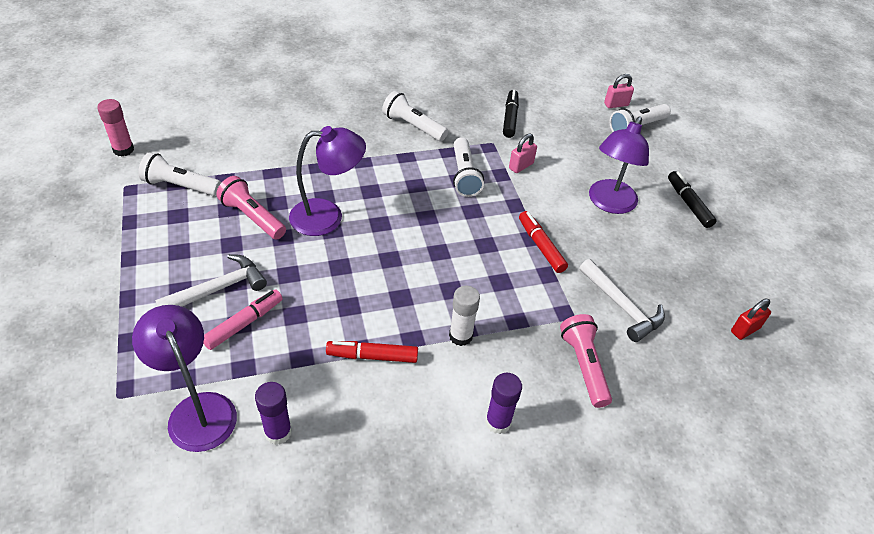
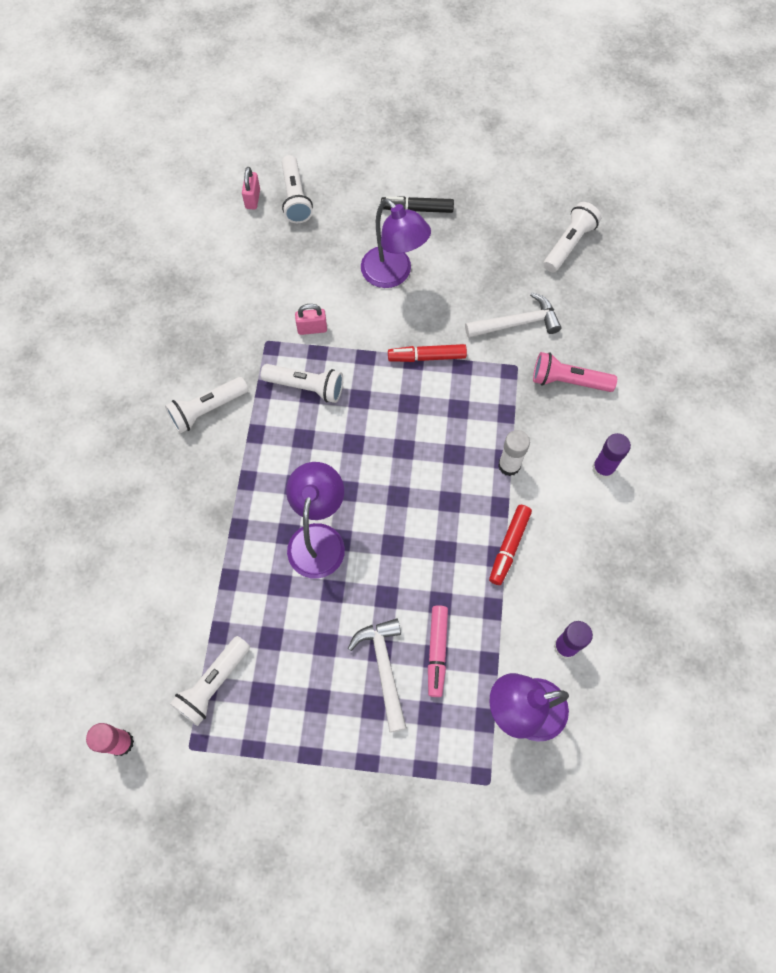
camera: 65 degrees left, 20 degrees up
pink marker [203,289,283,350] -> pink marker turned 150 degrees counterclockwise [428,605,448,697]
pink flashlight [216,176,286,240] -> none
black marker [503,90,519,138] -> none
pink padlock [509,133,537,173] -> pink padlock turned 75 degrees counterclockwise [295,304,327,335]
red padlock [731,299,771,340] -> white flashlight [543,202,602,272]

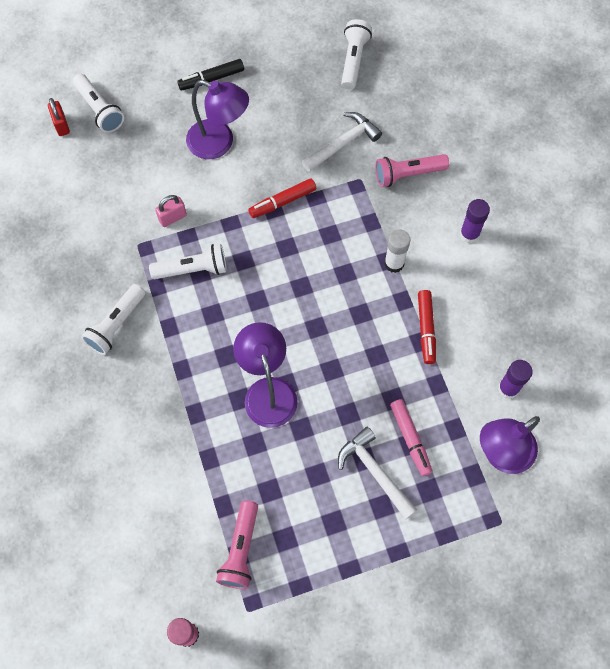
camera: 25 degrees left, 0 degrees up
white flashlight [170,636,250,726] -> pink flashlight [216,500,258,589]
pink padlock [242,167,260,210] -> red padlock [48,98,70,136]

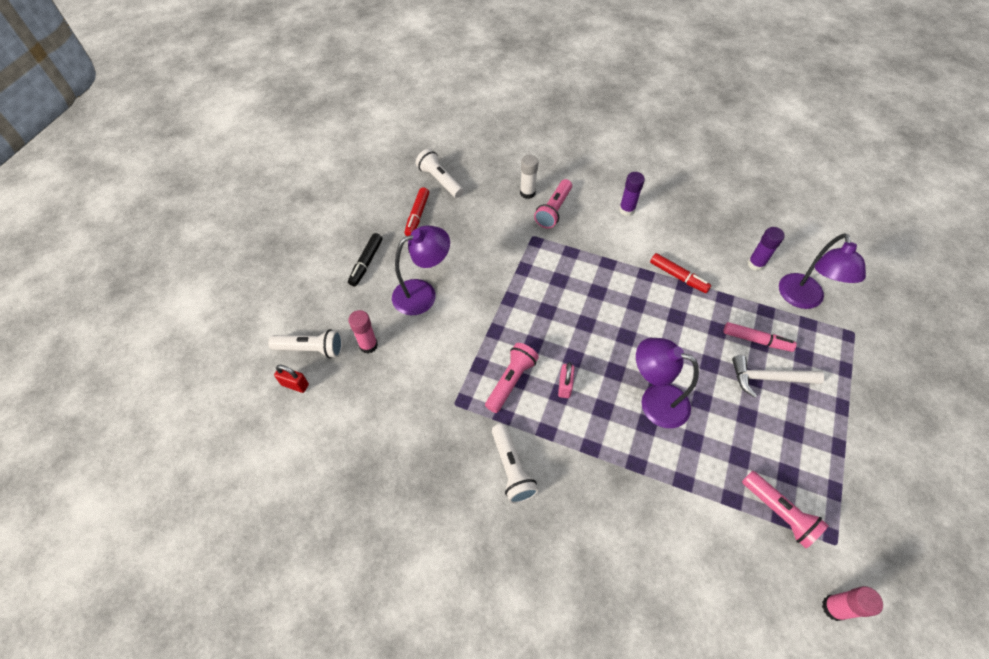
camera: 50 degrees left, 10 degrees down
white flashlight [149,244,227,279] -> pink flashlight [485,343,539,413]
pink padlock [155,195,187,227] -> pink padlock moved to [558,362,574,398]
red marker [248,178,316,218] -> red marker moved to [404,187,429,236]
white hammer [302,112,382,172] -> none
white glue stick [384,229,410,273] -> white glue stick moved to [520,155,538,199]
none -> pink glue stick [348,310,378,353]

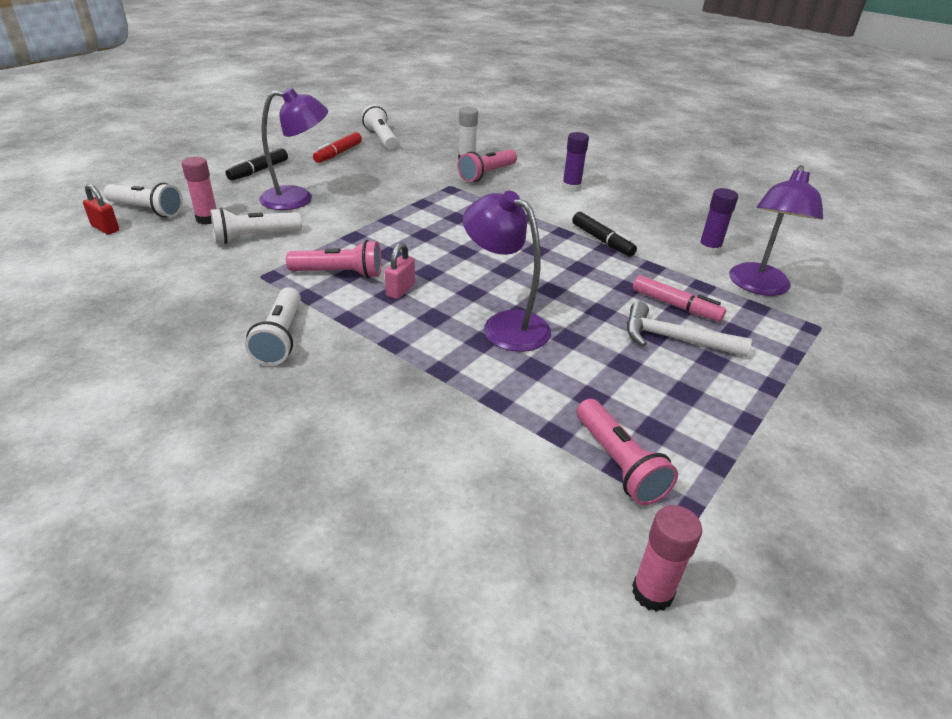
camera: 15 degrees right, 20 degrees down
pink flashlight [485,343,539,413] -> pink flashlight turned 45 degrees clockwise [286,240,382,278]
red marker [650,253,711,293] -> black marker [572,212,637,257]
none -> white flashlight [211,208,302,244]

